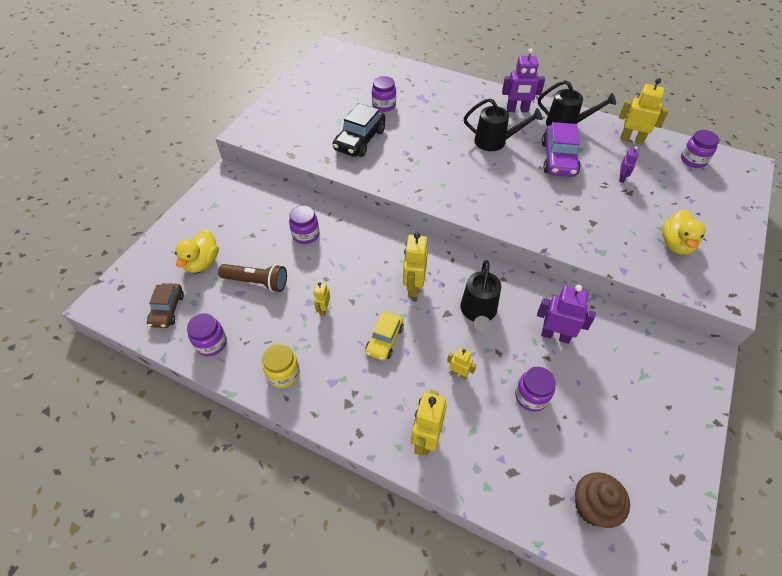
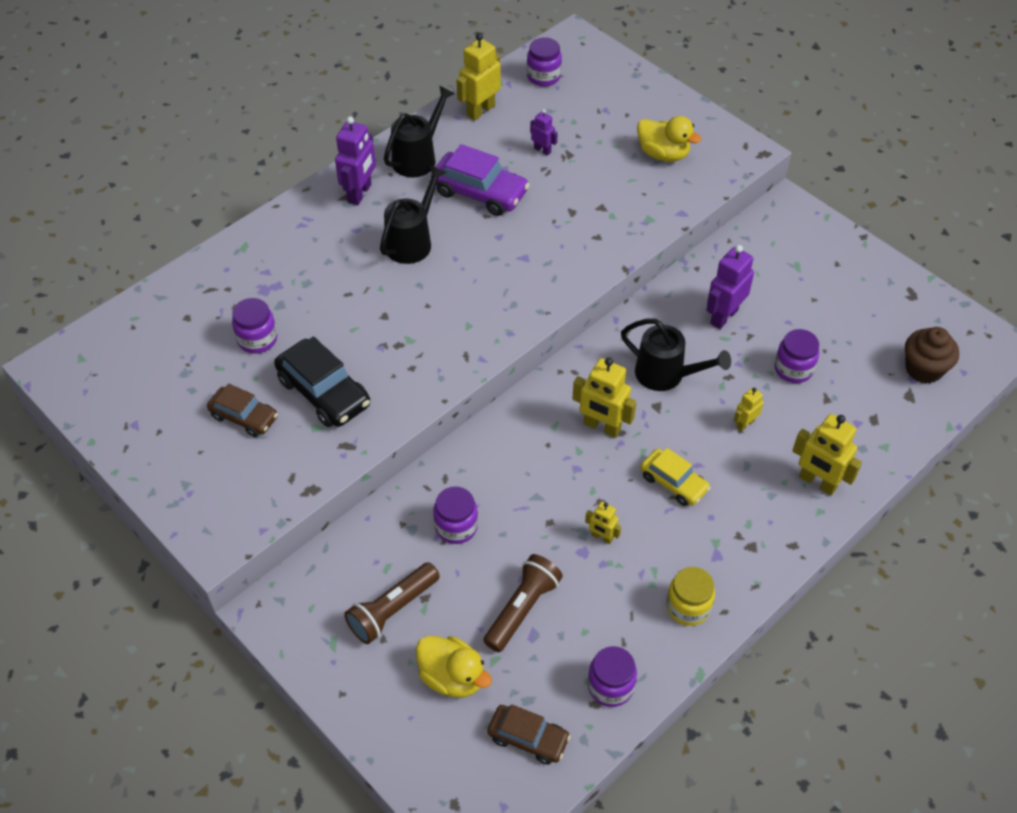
camera: 70 degrees left, 0 degrees up
none -> brown car [207,383,278,437]
none -> brown flashlight [344,562,440,644]

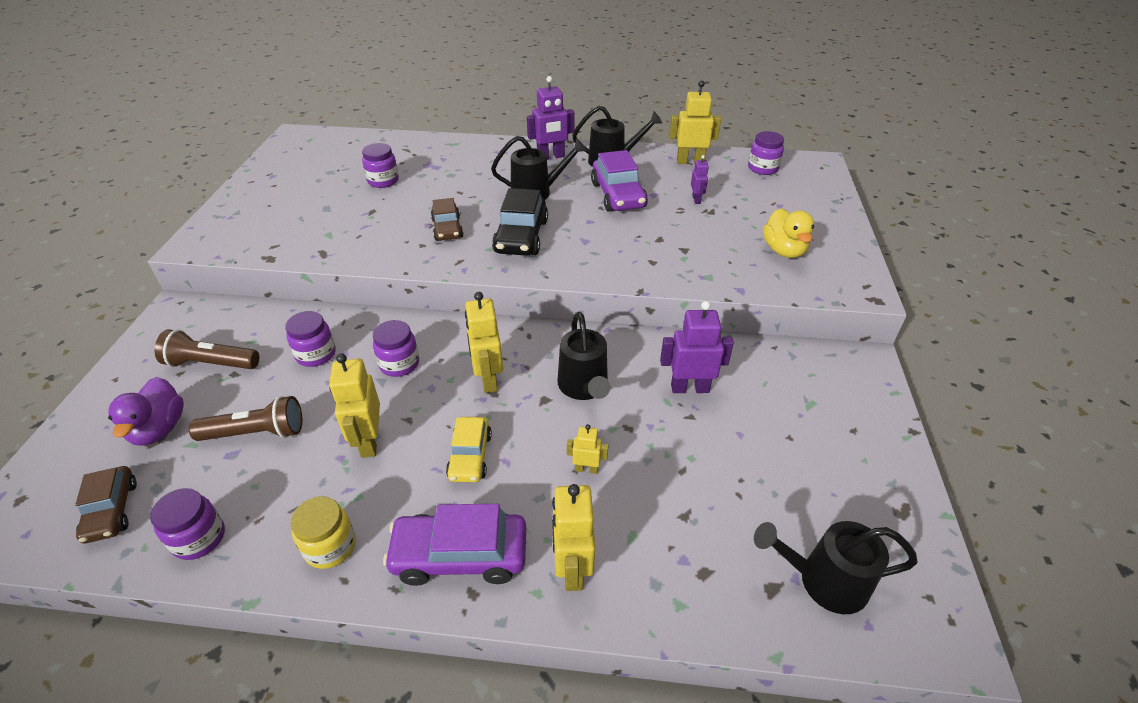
camera: 50 degrees right, 10 degrees down
brown car [207,383,278,437] -> brown car moved to [431,198,463,240]
black car [274,336,370,427] -> black car moved to [492,188,548,256]
yellow duck [416,636,492,698] -> purple duck [108,377,184,446]
yellow robot [585,502,621,544] -> yellow robot [329,353,380,458], size x1.83
purple jar [775,329,819,383] -> purple jar moved to [373,320,419,377]
brown cupcake [905,327,959,384] -> black watering can [754,521,918,614]
none -> purple car [383,504,526,586]

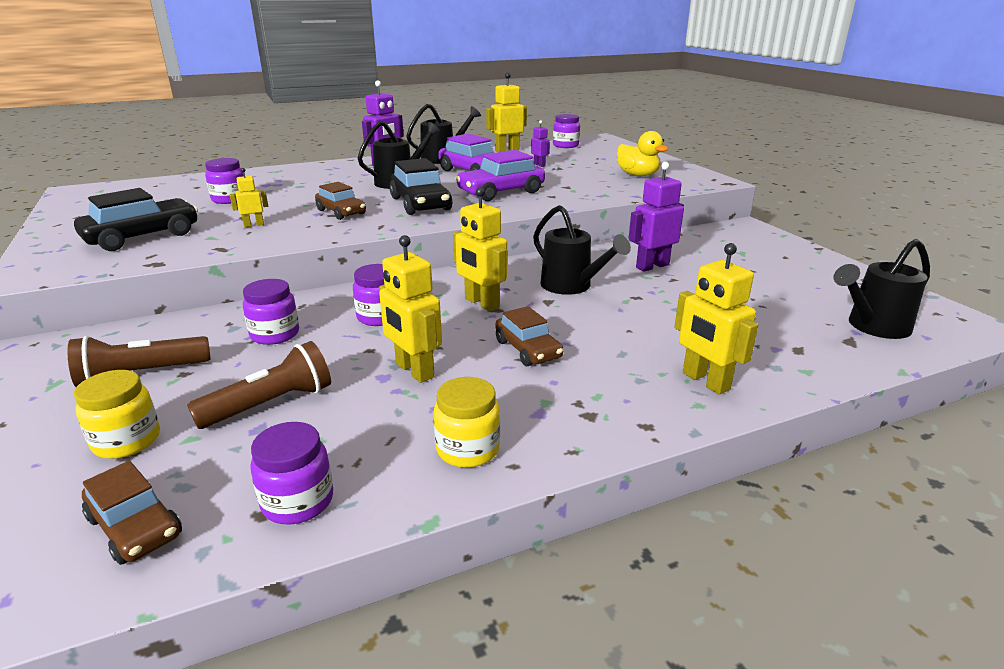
camera: 30 degrees left, 15 degrees down
purple duck [108,377,184,446] -> yellow jar [74,370,160,459]
purple car [383,504,526,586] -> purple car moved to [455,150,545,201]
yellow car [446,417,492,482] -> brown car [495,306,563,366]
yellow robot [567,424,609,474] -> yellow robot moved to [230,168,268,227]
none -> black car [74,188,198,251]

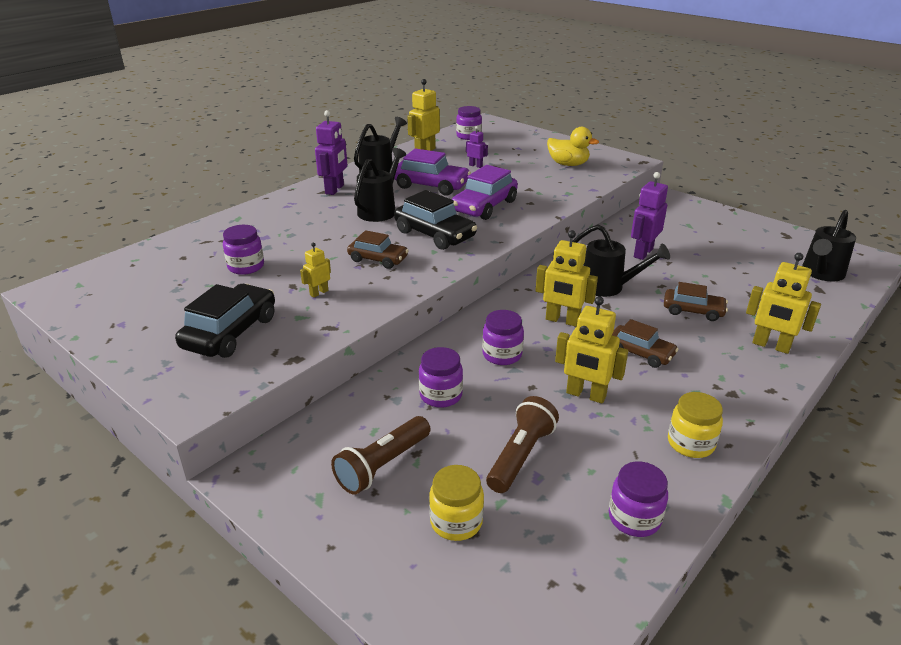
camera: 25 degrees left, 5 degrees up
brown car [82,461,182,565] -> brown car moved to [664,282,728,321]

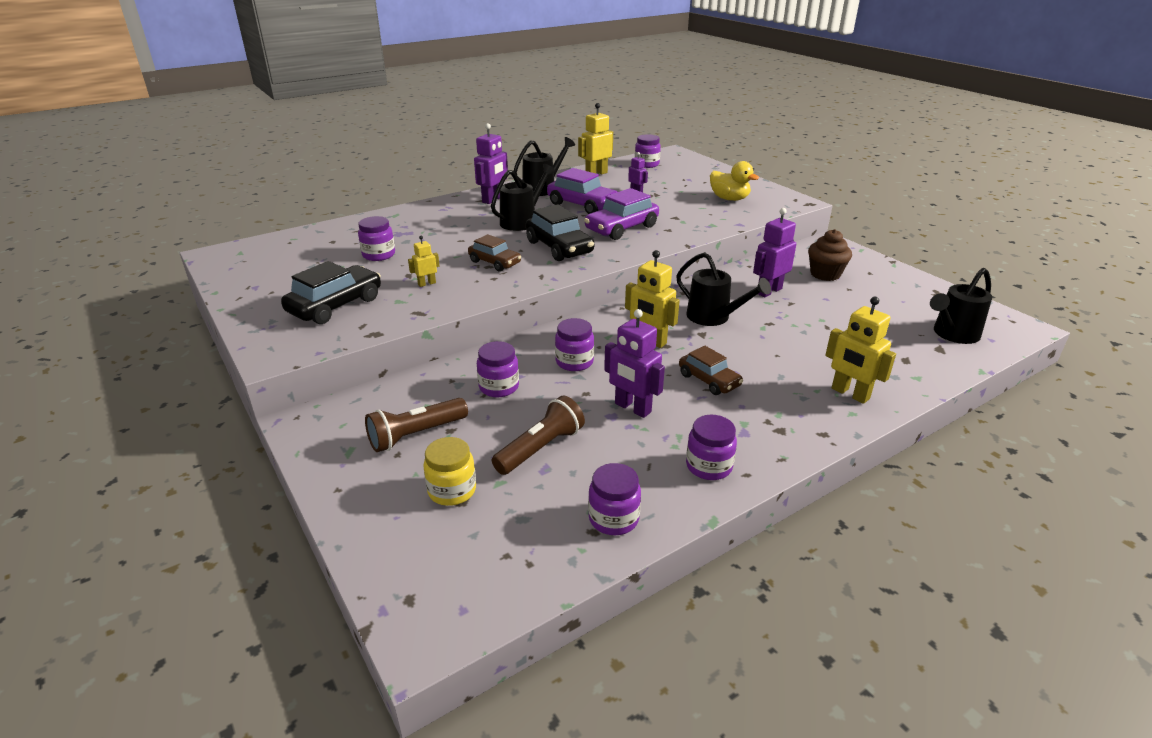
camera: 15 degrees right, 0 degrees up
yellow robot [555,296,628,403] -> purple robot [604,309,665,418]
brown car [664,282,728,321] -> none
yellow jar [668,392,723,458] -> purple jar [686,415,737,480]
none -> brown cupcake [808,229,852,281]

